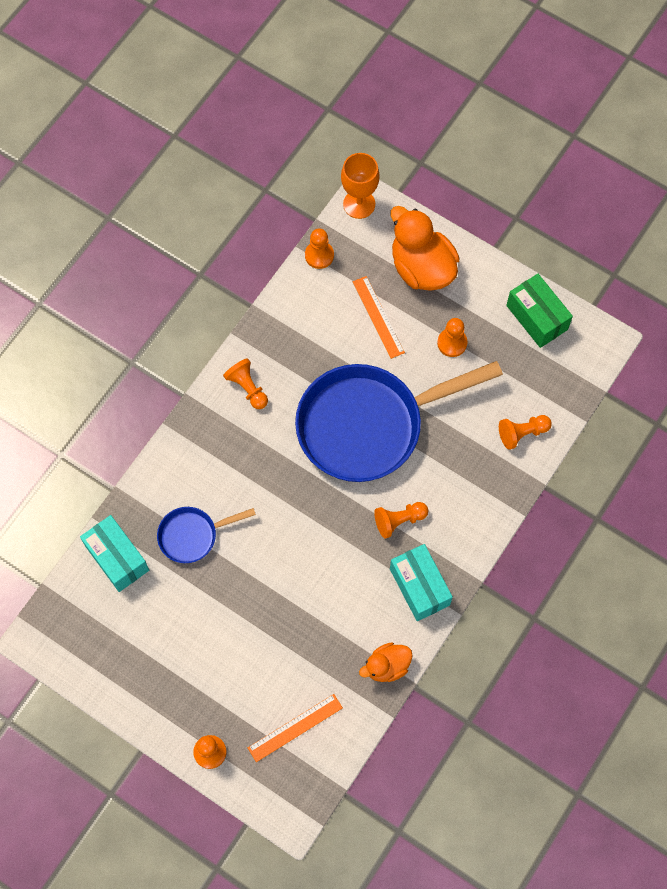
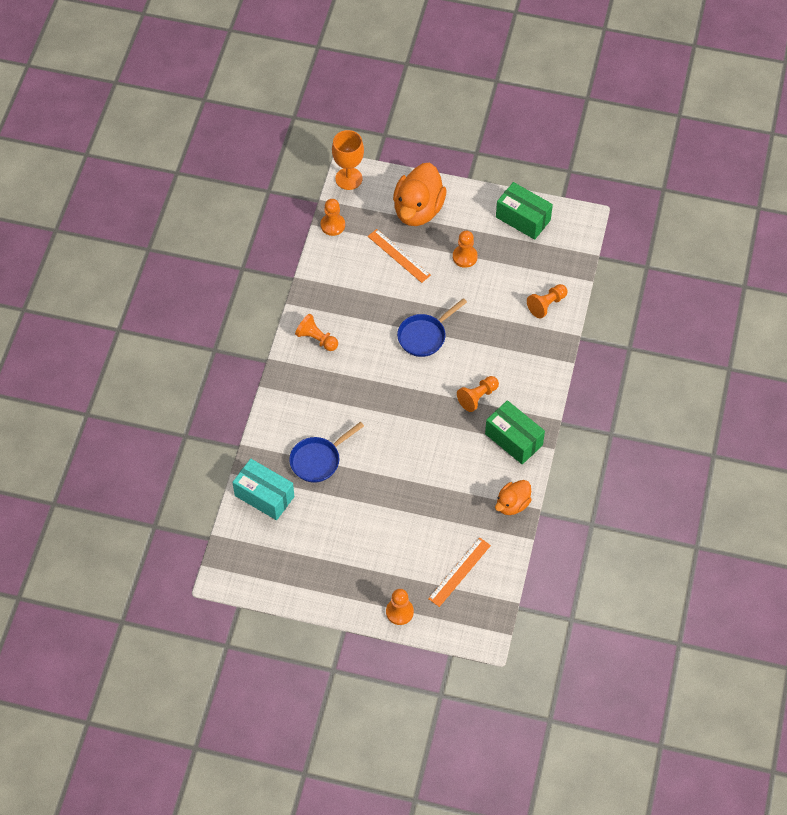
camera: 20 degrees left, 10 degrees down
blue pan [295,361,503,482] -> blue pan [397,298,467,357], size x0.46
orange duck [390,206,460,291] -> orange duck turned 105 degrees counterclockwise [393,163,447,226]
turquoise box [390,544,453,621] -> green box [485,400,545,465]

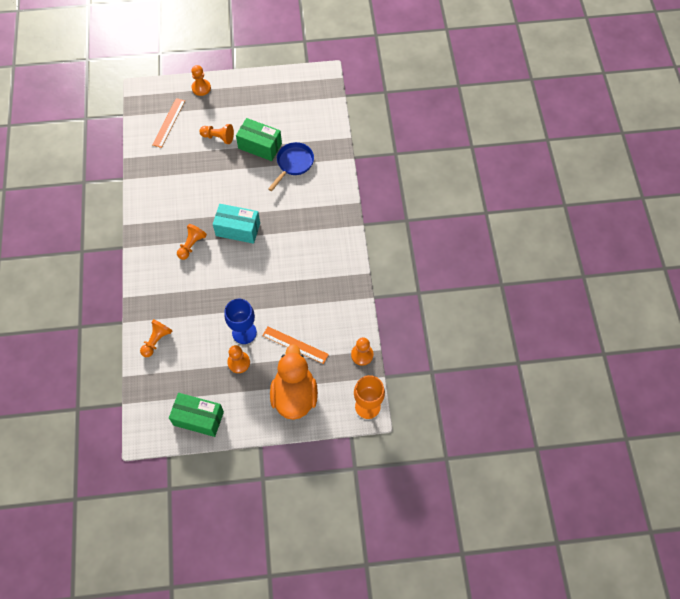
camera: 160 degrees right, 5 degrees up
turquoise box [233,459,294,520] -> turquoise box moved to [213,204,260,244]
orange pawn [295,314,338,351] -> orange pawn moved to [199,124,234,144]
blue pan [397,298,467,357] -> none
green box [485,400,545,465] -> green box moved to [236,118,282,161]
orange duck [495,480,532,515] -> none
none -> blue goblet [224,299,257,344]

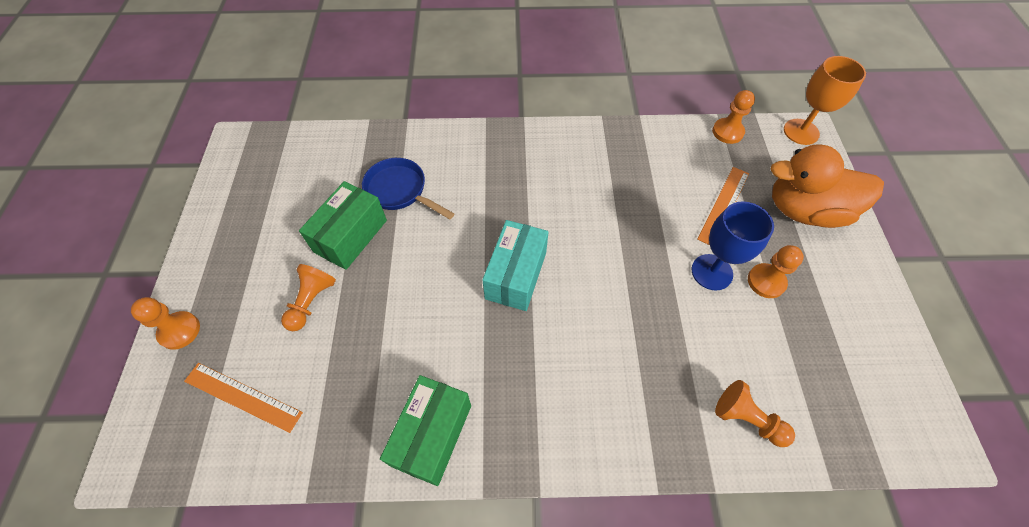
camera: 85 degrees left, 5 degrees down
green box [169,393,224,437] -> green box moved to [380,375,471,486]
orange pawn [177,224,207,260] -> none

